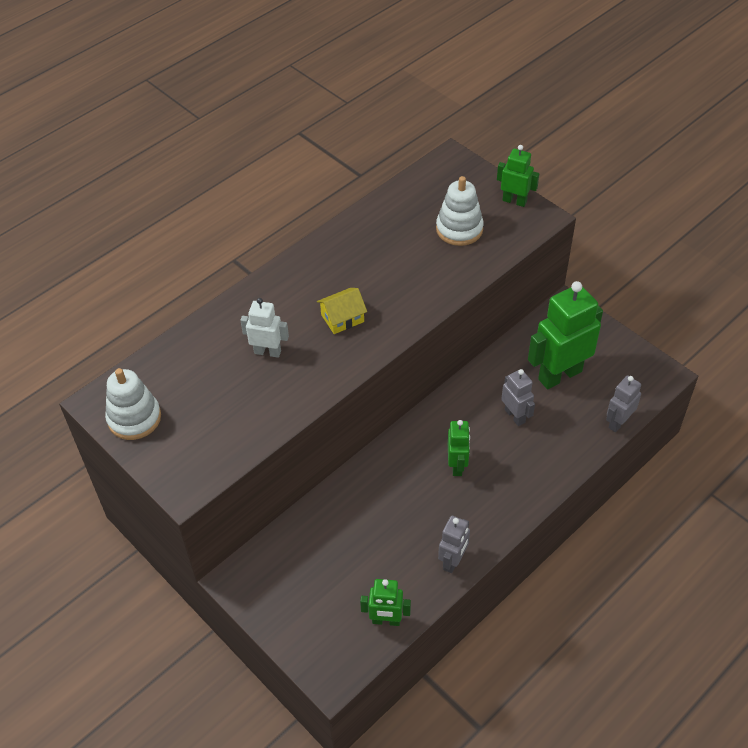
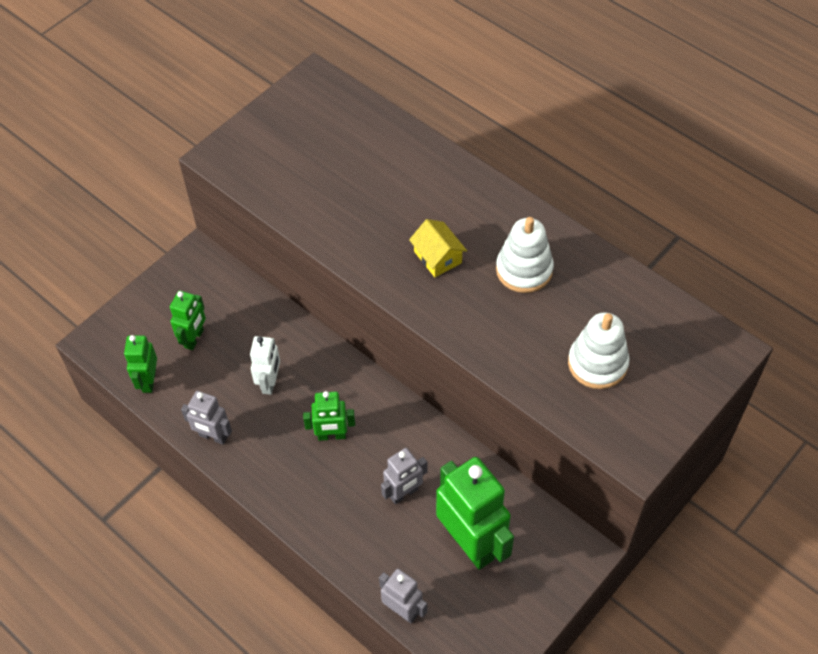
camera: 85 degrees right, 5 degrees up
white stacking toy [105,368,161,440] -> white stacking toy moved to [496,217,554,293]
white robot [240,298,289,358] -> white robot moved to [250,336,280,395]
green robot [497,145,539,207] -> green robot moved to [170,291,206,350]

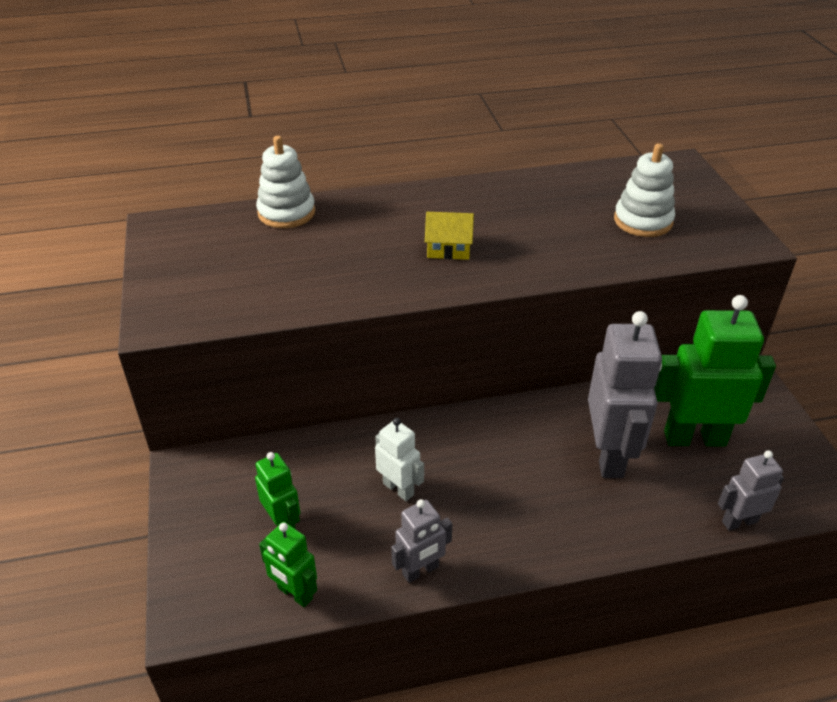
camera: 55 degrees left, 15 degrees down
green robot [303,391,355,441] -> none
grey robot [381,448,427,504] -> grey robot [588,311,662,478], size x1.87
white stacking toy [496,217,554,293] -> white stacking toy moved to [256,136,315,228]

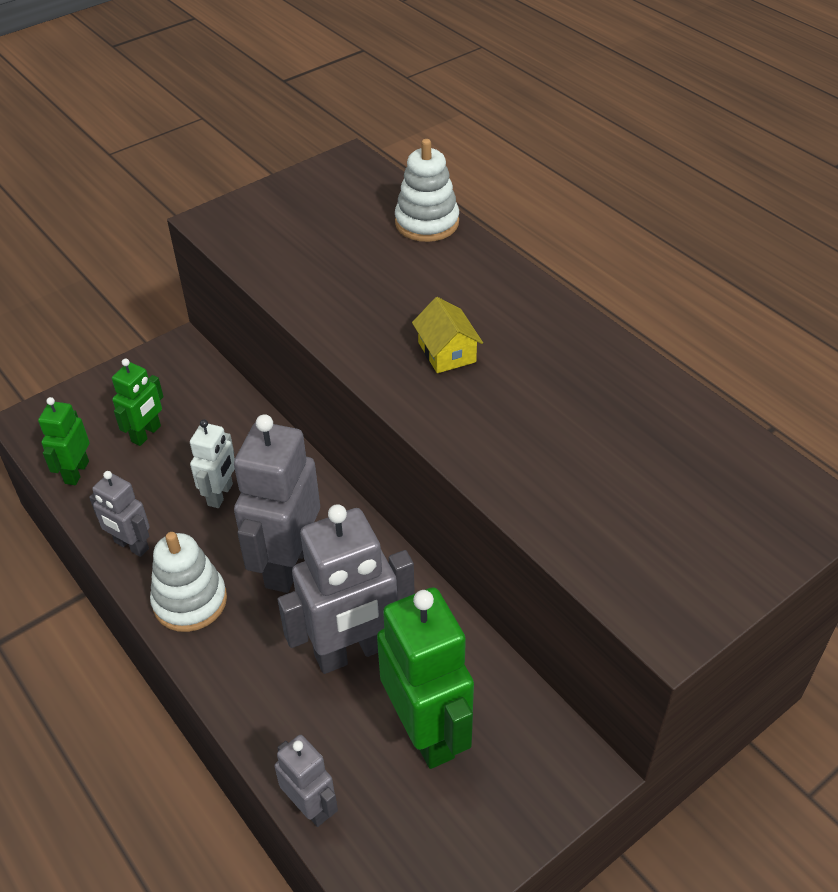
camera: 65 degrees right, 5 degrees up
white stacking toy [614,143,675,237] -> white stacking toy moved to [150,532,227,632]
none -> grey robot [234,414,320,593]

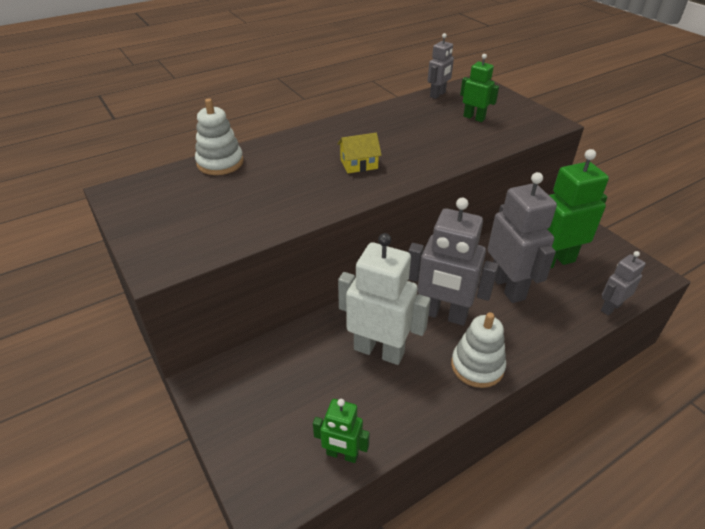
camera: 85 degrees left, 5 degrees down
grey robot [89,471,150,557] -> grey robot moved to [428,33,454,99]
green robot [112,359,164,446] -> green robot moved to [460,54,499,122]
white robot [190,419,235,508] -> white robot [338,233,431,365], size x1.87

